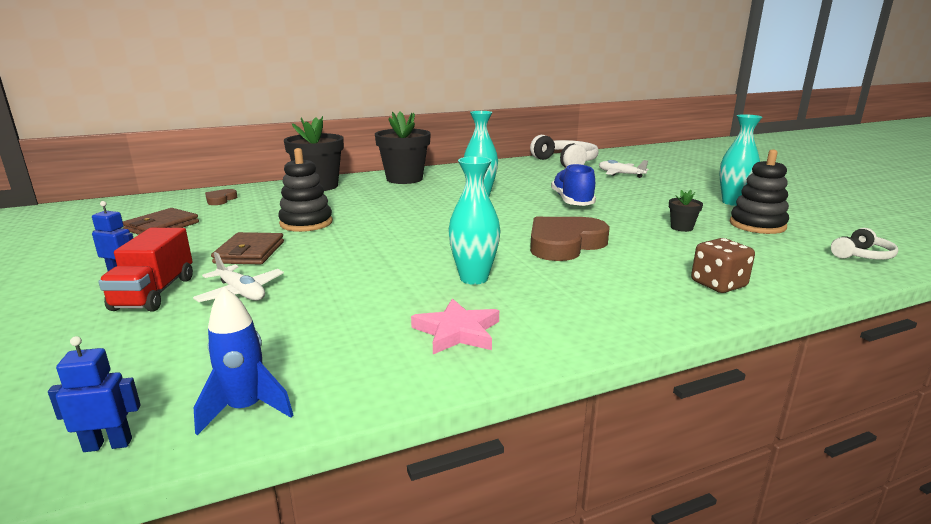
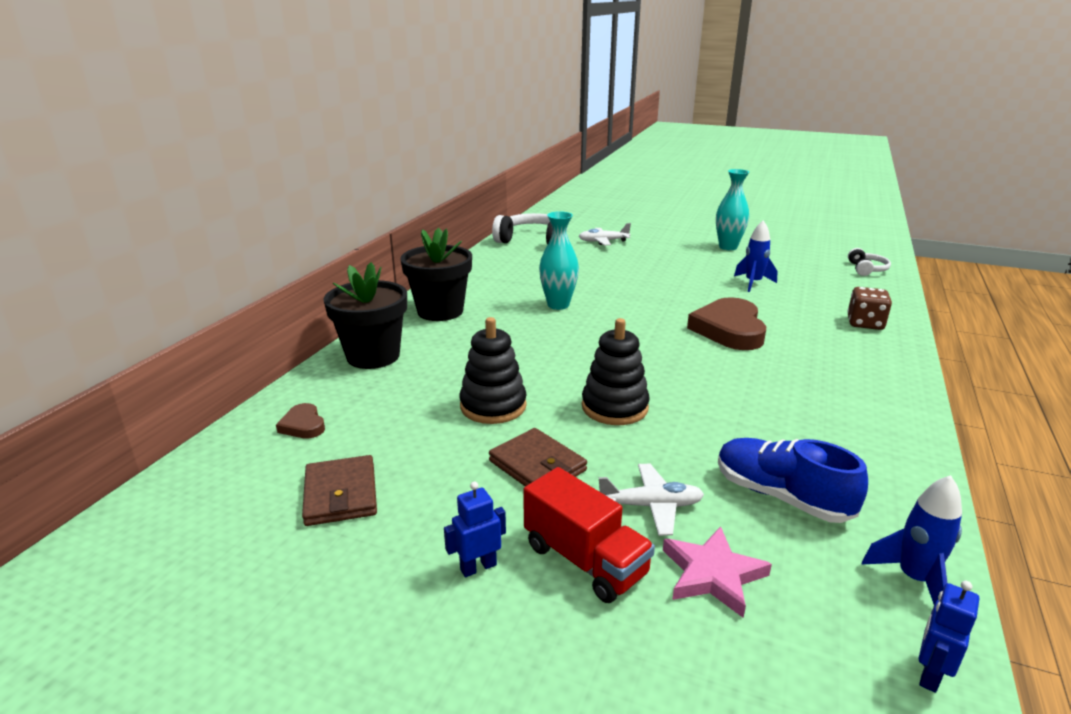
camera: 45 degrees left, 5 degrees up
pink star [411,298,499,354] -> pink star moved to [663,526,772,618]
turquoise vase [448,156,500,285] -> none
blue shoe [551,163,596,206] -> blue shoe moved to [718,438,868,523]
black flower pot [669,190,703,232] -> blue rocket [734,220,777,292]
black stacking toy [730,149,789,234] -> black stacking toy moved to [582,318,650,425]

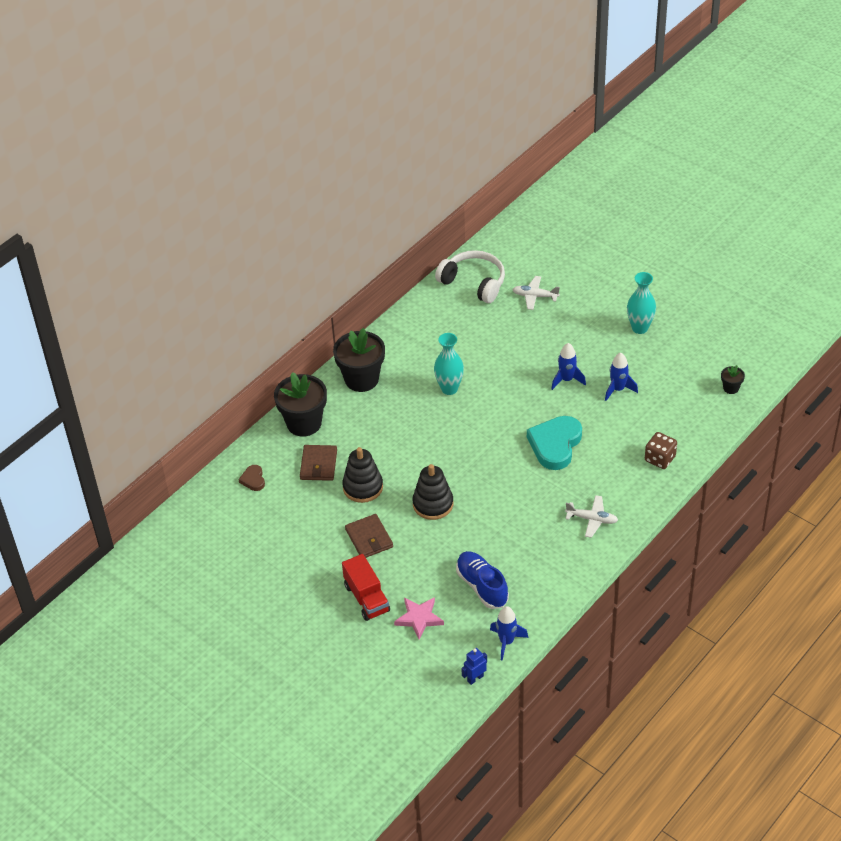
camera: 20 degrees right, 20 degrees up
brown wallet [302,455,377,526] -> brown wallet moved to [300,445,337,481]
blue robot [444,481,506,577] -> none
white plane [599,464,704,536] -> white plane moved to [565,495,618,538]
brown heart [687,297,766,350] -> turquoise heart [527,416,582,470]
white headphones [848,248,891,276] -> black flower pot [721,365,745,394]
none -> blue rocket [551,343,586,390]

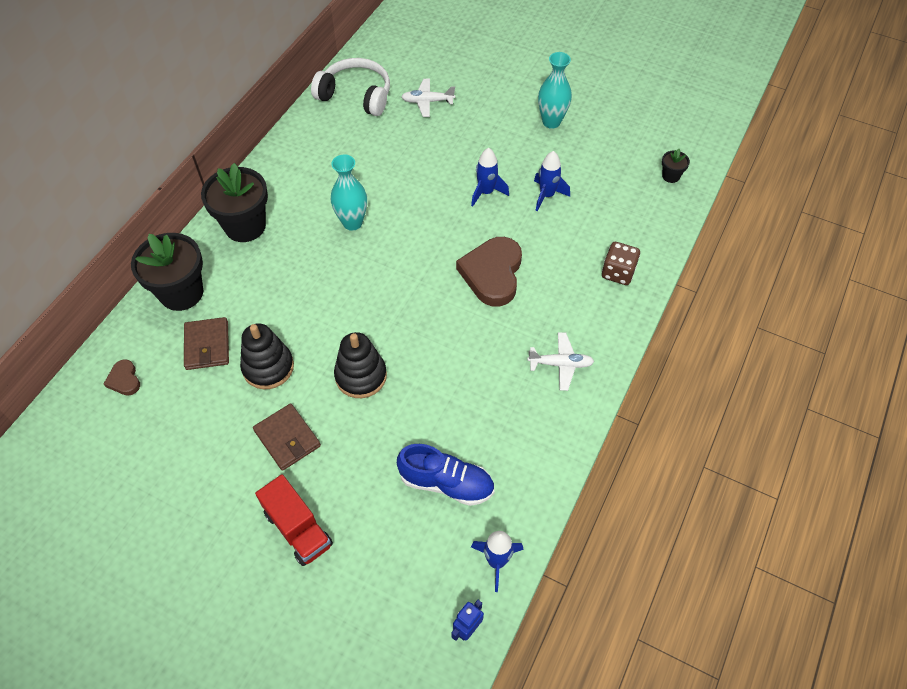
camera: 15 degrees left, 10 degrees up
pink star [394,597,444,639] -> none
blue shoe [456,551,509,609] -> blue shoe turned 150 degrees clockwise [397,444,494,506]
turquoise heart [527,416,582,470] -> brown heart [456,237,522,306]

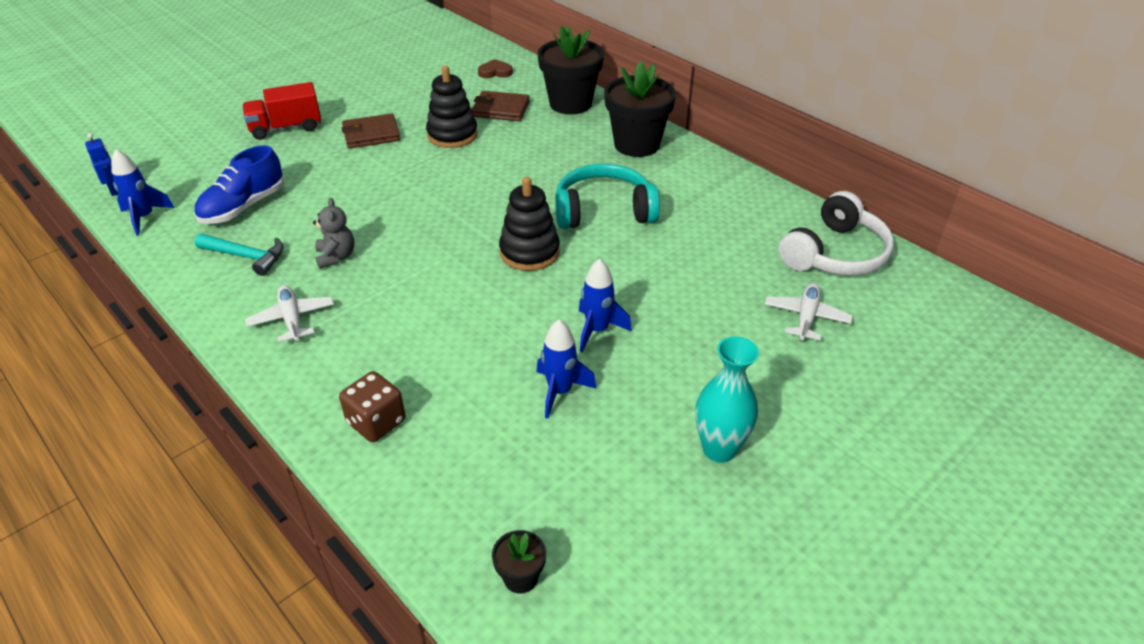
camera: 110 degrees right, 15 degrees down
turquoise vase [331,154,367,231] -> turquoise headphones [555,164,660,229]
black stacking toy [334,332,387,398] -> black stacking toy moved to [499,177,560,271]
brown heart [456,237,522,306] -> none
white plane [527,332,594,391] -> white plane turned 135 degrees clockwise [245,285,334,342]
none -> turquoise hammer [195,234,284,276]
none -> grey teddy bear [313,198,354,269]

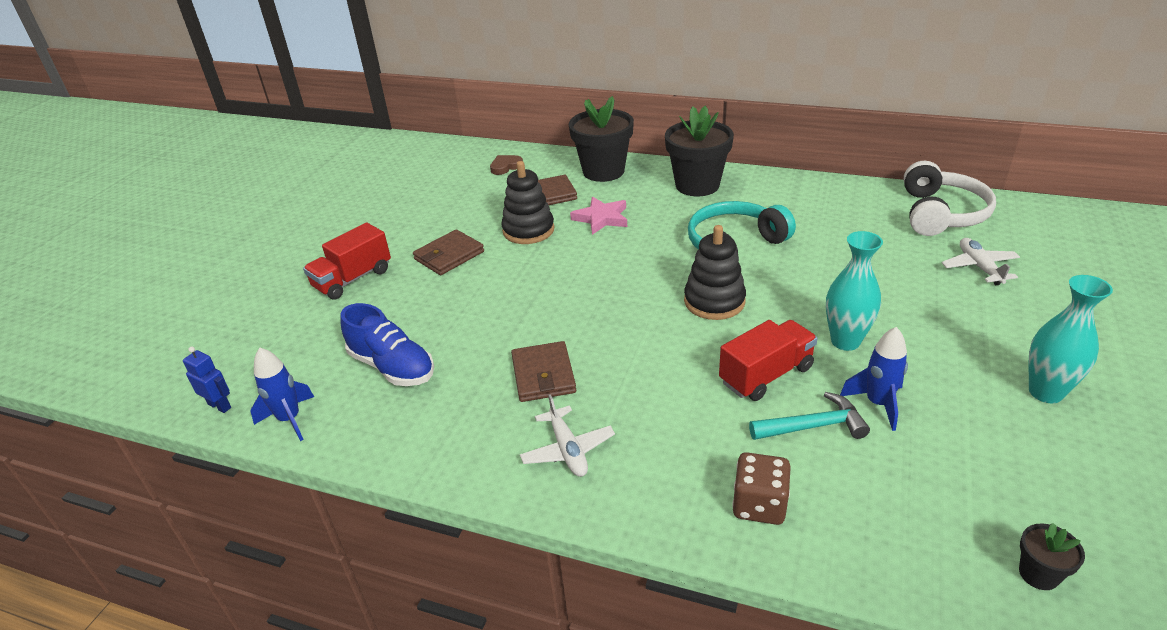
camera: 25 degrees left, 5 degrees down
blue shoe [194,145,284,224] -> blue shoe turned 60 degrees counterclockwise [340,303,434,386]
turquoise hammer [195,234,284,276] -> turquoise hammer moved to [749,392,870,440]
white plane [245,285,334,342] -> white plane turned 150 degrees counterclockwise [520,394,615,477]
grey teddy bear [313,198,354,269] -> brown wallet [511,341,576,402]
blue rocket [579,259,632,352] -> turquoise vase [826,231,883,351]
none -> pink star [570,196,627,235]
none -> red truck [719,320,818,401]

